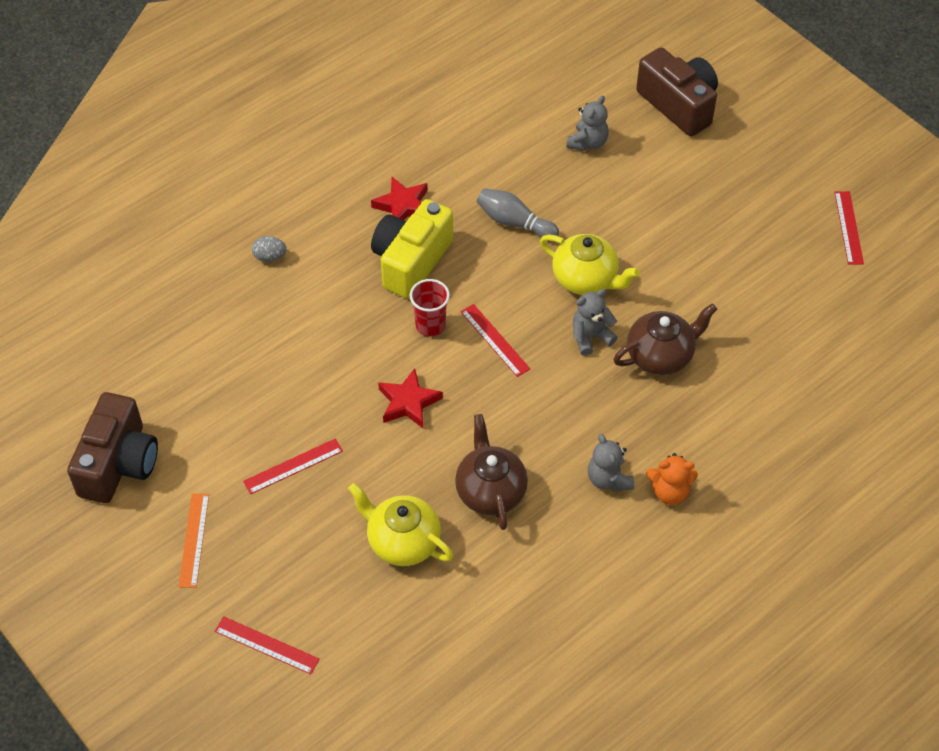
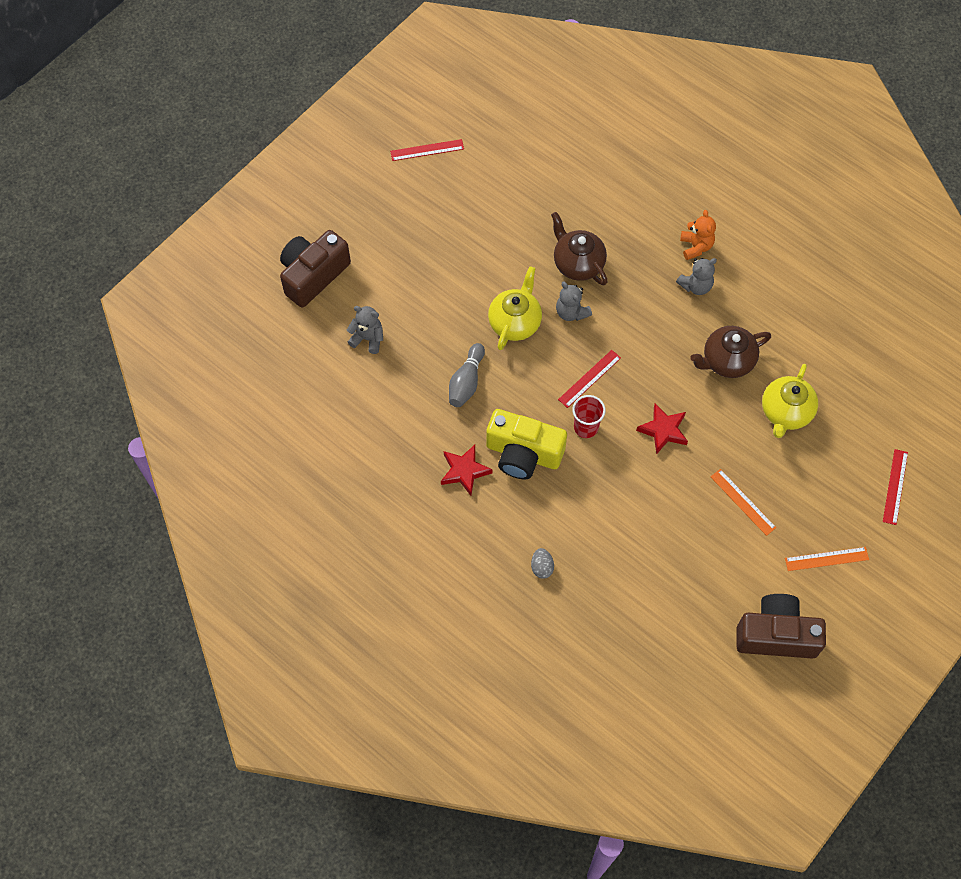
camera: 100 degrees left, 10 degrees up
red ruler [243,438,343,494] -> orange ruler [710,469,776,536]

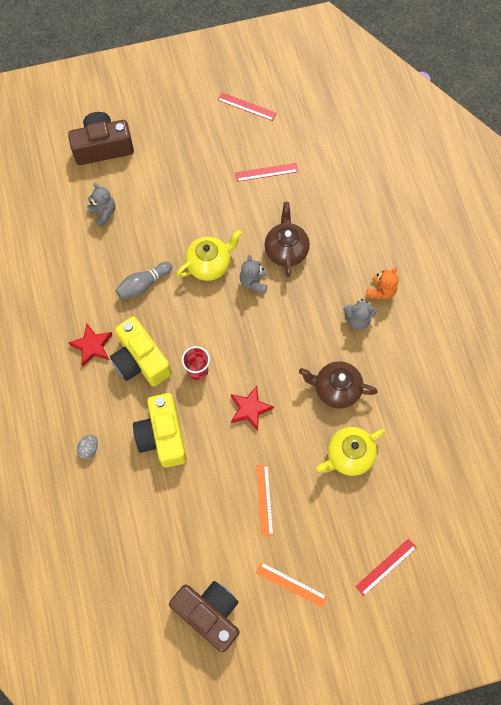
camera: 35 degrees right, 5 degrees up
red ruler [558,350,621,408] -> red ruler moved to [235,163,298,182]
none -> yellow camera [133,393,187,468]

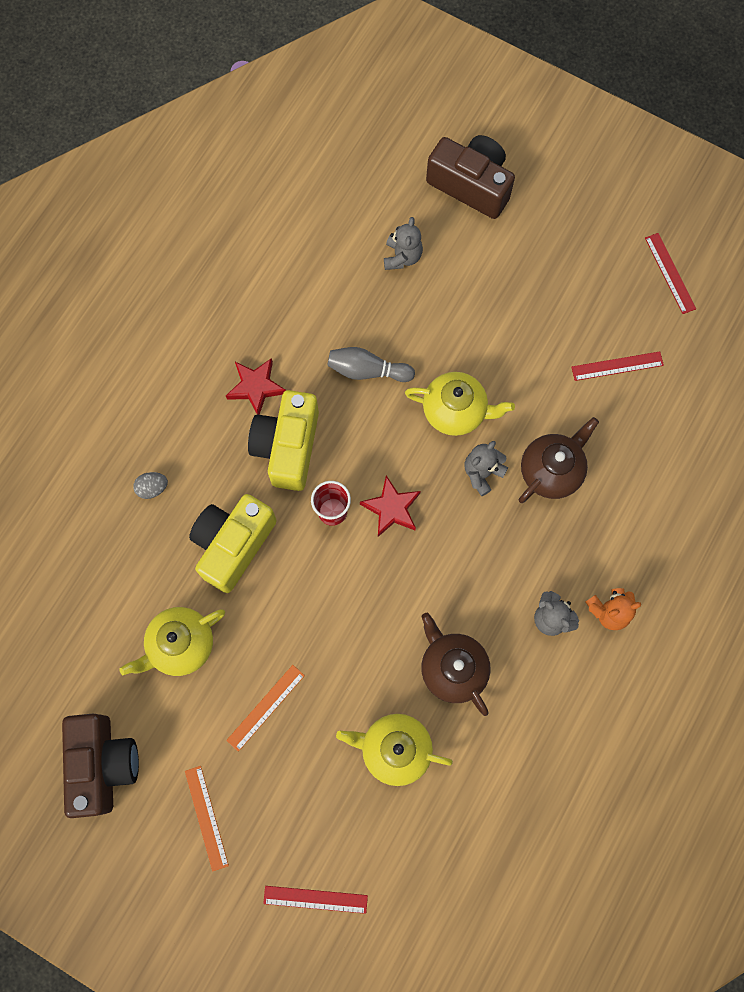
camera: 45 degrees right, 5 degrees up
red star [231,386,274,431] -> red star moved to [360,476,421,537]
red ruler [235,163,298,182] -> red ruler turned 45 degrees counterclockwise [572,351,664,381]
none -> yellow teapot [119,607,225,676]

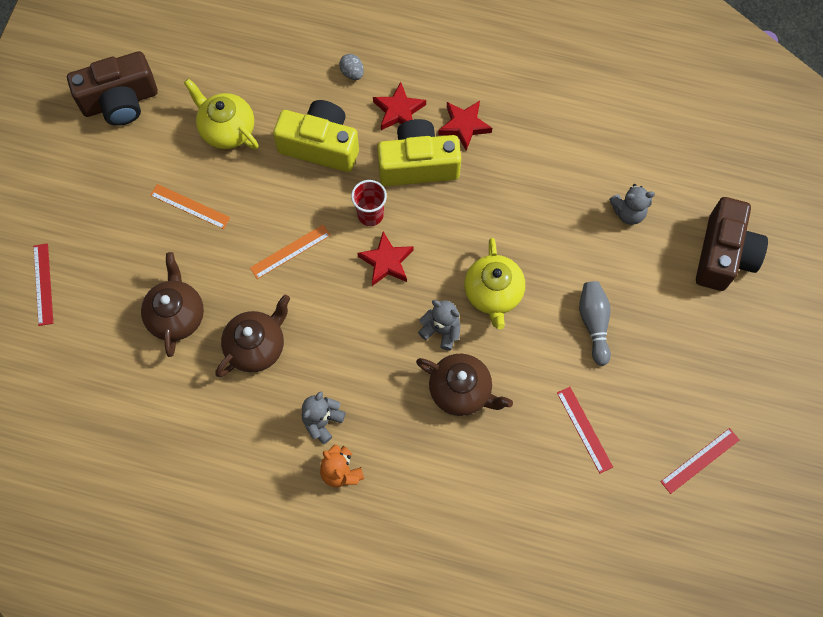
camera: 75 degrees right, 5 degrees down
orange ruler [185,766,229,872] -> orange ruler moved to [250,225,331,279]
grey bowling pin [327,347,415,382] -> grey bowling pin moved to [579,281,611,366]
yellow teapot [336,714,453,786] -> brown teapot [141,252,204,357]
none -> red star [373,82,426,130]

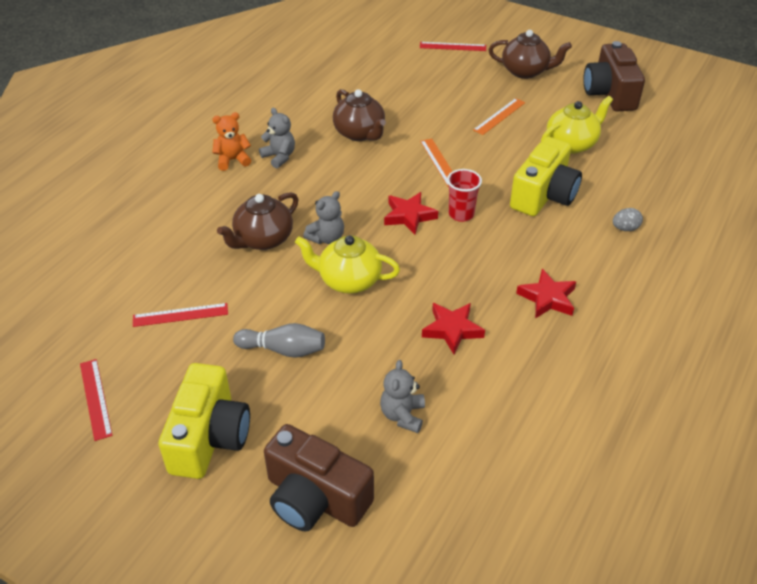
camera: 105 degrees right, 25 degrees down
brown teapot [141,252,204,357] -> brown teapot moved to [489,30,572,79]
red star [373,82,426,130] -> red star moved to [422,303,485,354]
yellow camera [377,119,461,186] -> yellow camera moved to [158,363,250,479]

